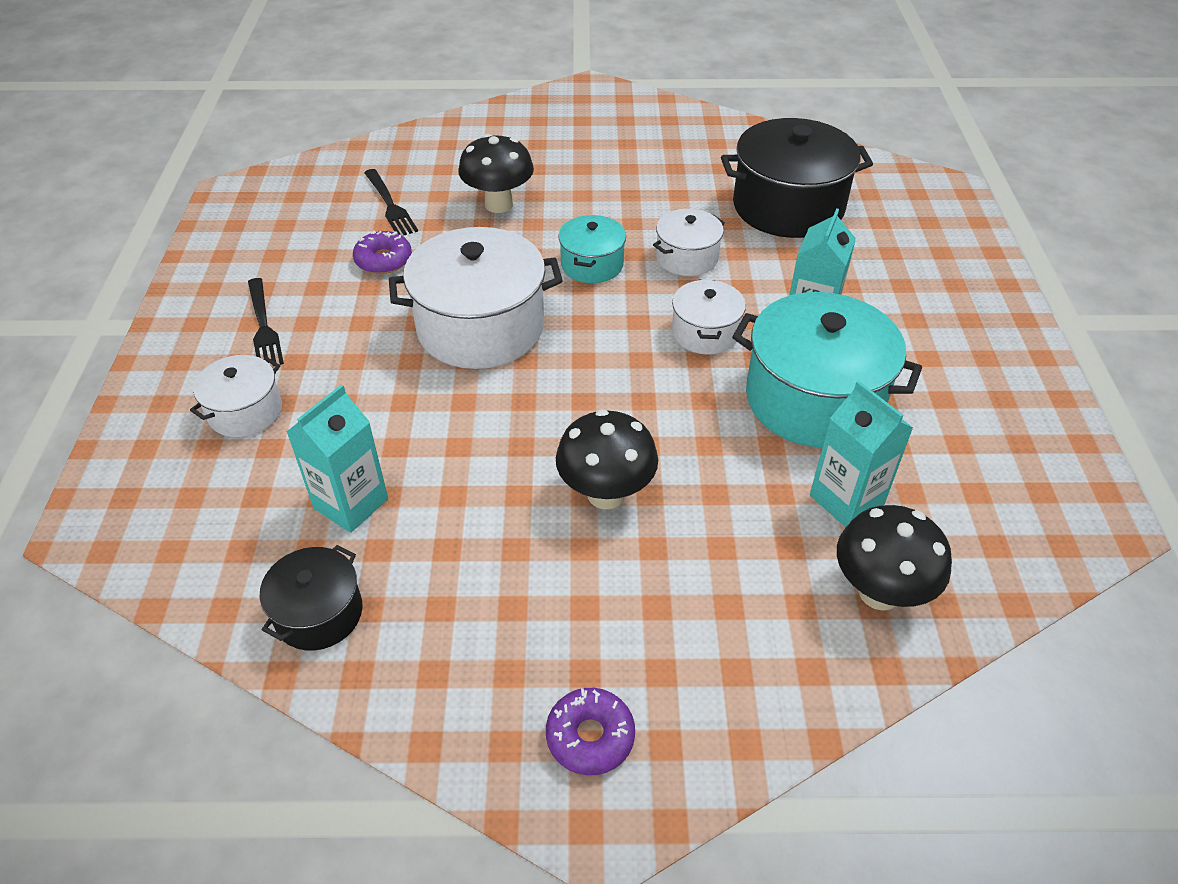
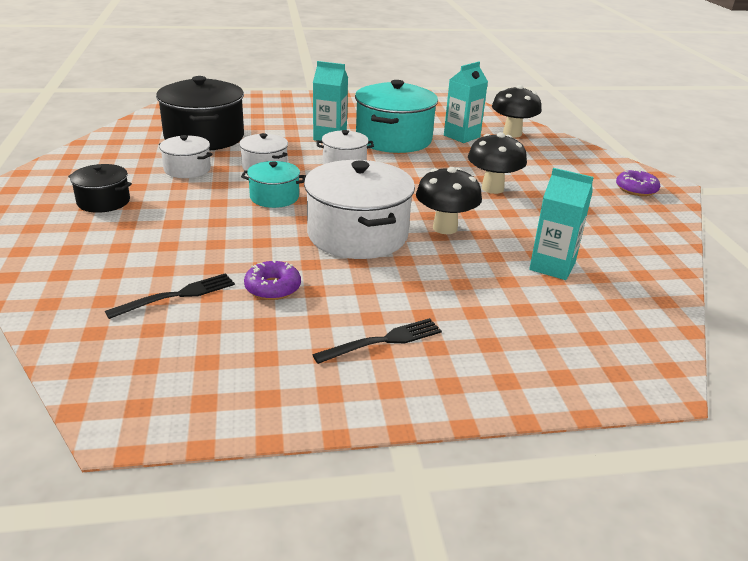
camera: 100 degrees left, 15 degrees down
white pot [190,355,282,437] -> white pot moved to [159,135,213,178]
black pot [260,545,362,651] -> black pot moved to [68,164,132,213]
black mushroom [458,134,534,213] -> black mushroom moved to [416,167,482,234]

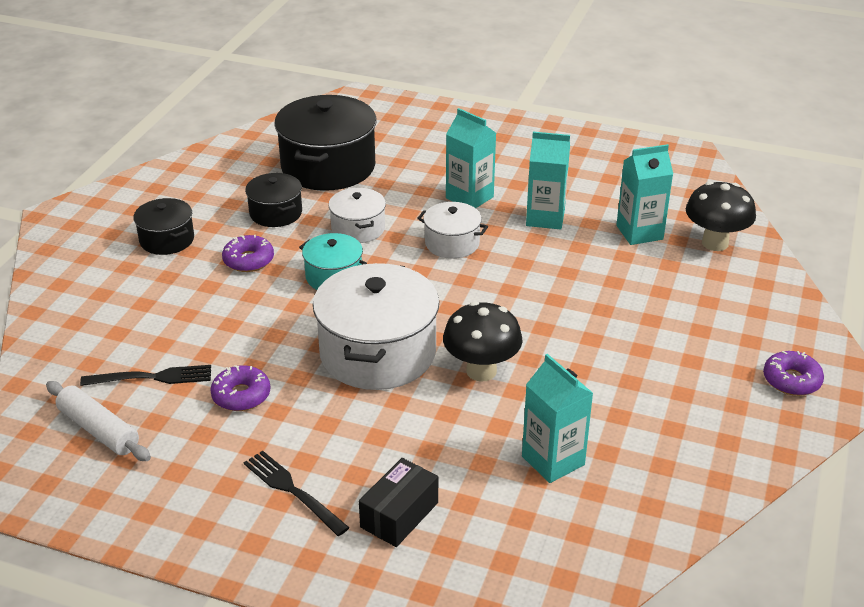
camera: 30 degrees right, 5 degrees up
white pot [159,135,213,178] -> black pot [245,173,302,227]
black fork [312,318,442,364] -> black fork turned 135 degrees counterclockwise [243,451,349,536]
turquoise pot [355,80,438,153] -> turquoise carton [526,132,570,230]
black mushroom [468,132,527,194] -> none
none -> white rolling pin [46,381,151,461]
none -> purple donut [222,235,274,272]
none -> black box [359,458,438,547]

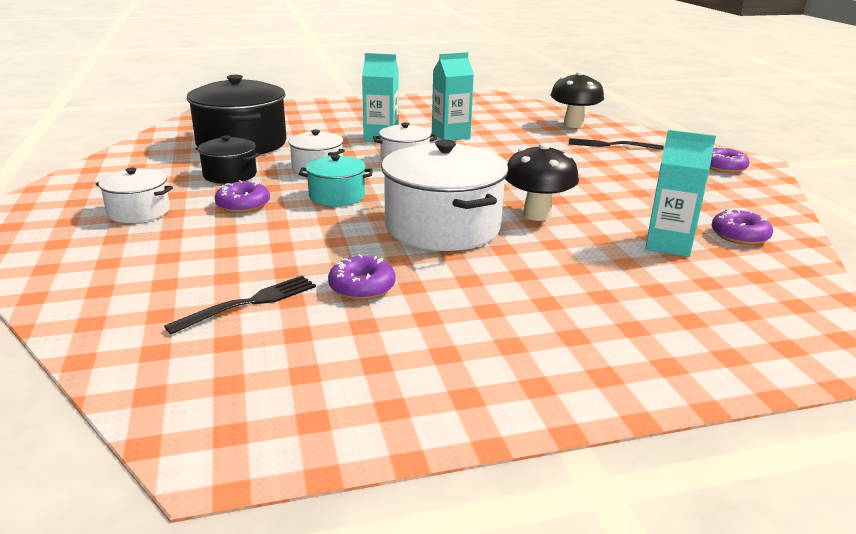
camera: 35 degrees left, 10 degrees down
white rolling pin [46,381,151,461] -> none
black pot [133,198,194,255] -> white pot [95,167,173,223]
black fork [243,451,349,536] -> black fork moved to [569,138,664,150]
black box [359,458,438,547] -> none
turquoise carton [616,144,673,245] -> none
none -> purple donut [712,209,773,245]

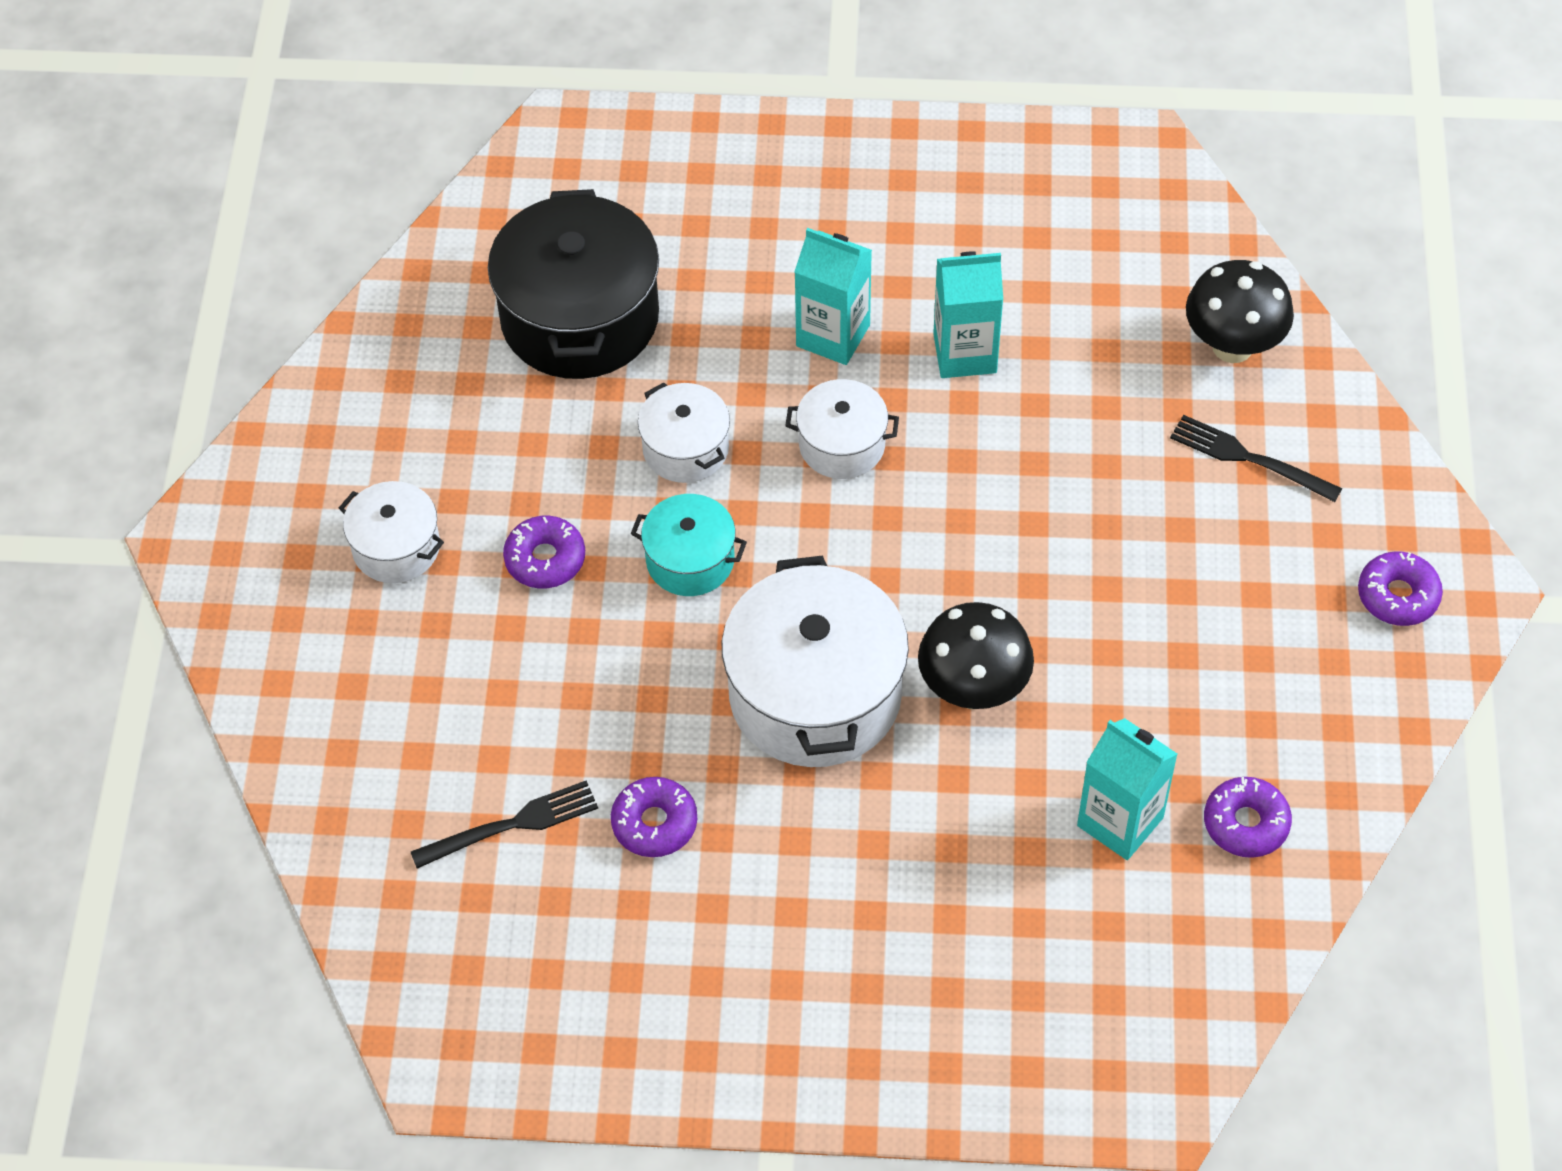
camera: 20 degrees right, 30 degrees up
black pot [195,135,260,184] -> none

